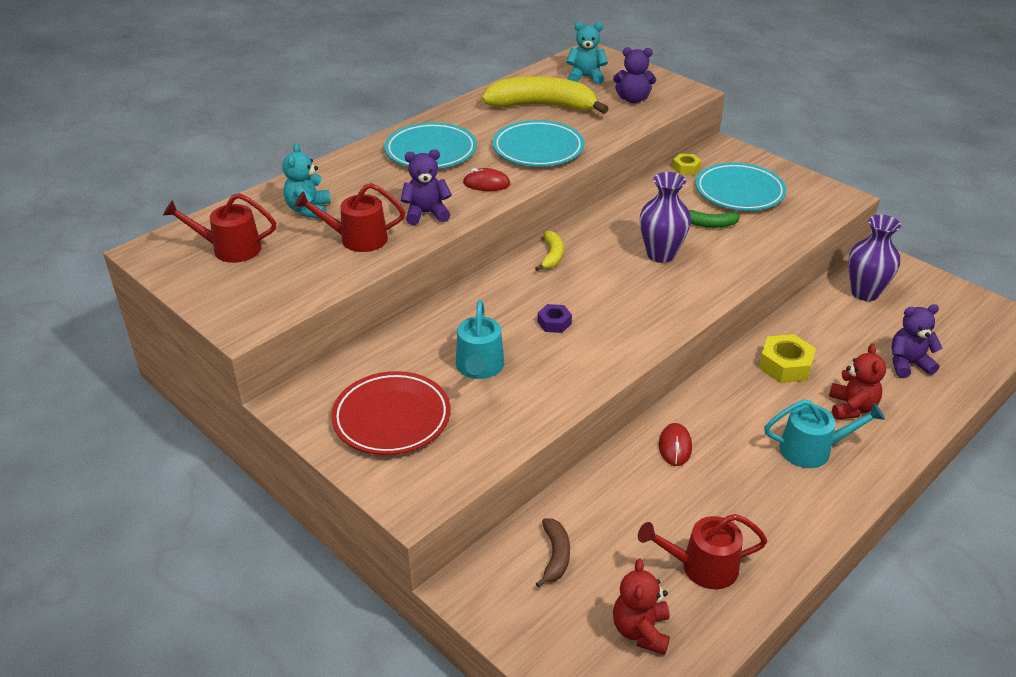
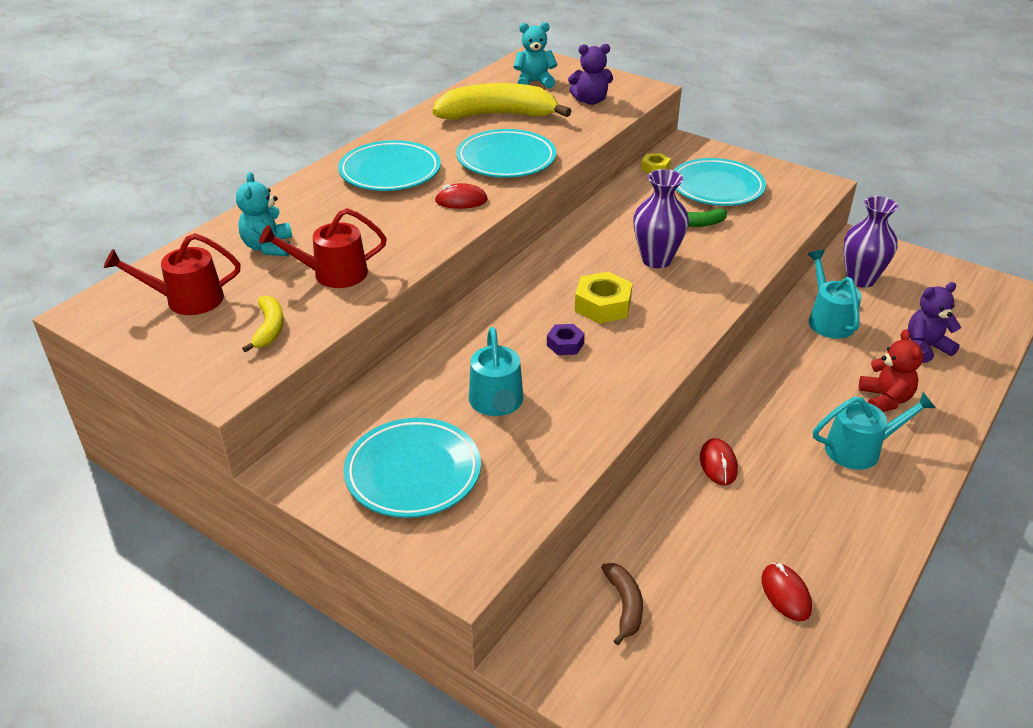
camera: 10 degrees left, 0 degrees up
red plate [331,371,451,455] -> turquoise plate [344,418,481,518]
purple teddy bear [401,149,452,225] -> none
yellow banana [535,231,564,271] -> yellow banana moved to [242,295,284,353]
red teddy bear [613,558,670,655] -> none
red watering can [638,514,767,589] -> red mouse [761,563,812,621]
yellow nut [759,334,816,383] -> yellow nut moved to [575,271,633,324]
none -> turquoise watering can [808,250,862,339]

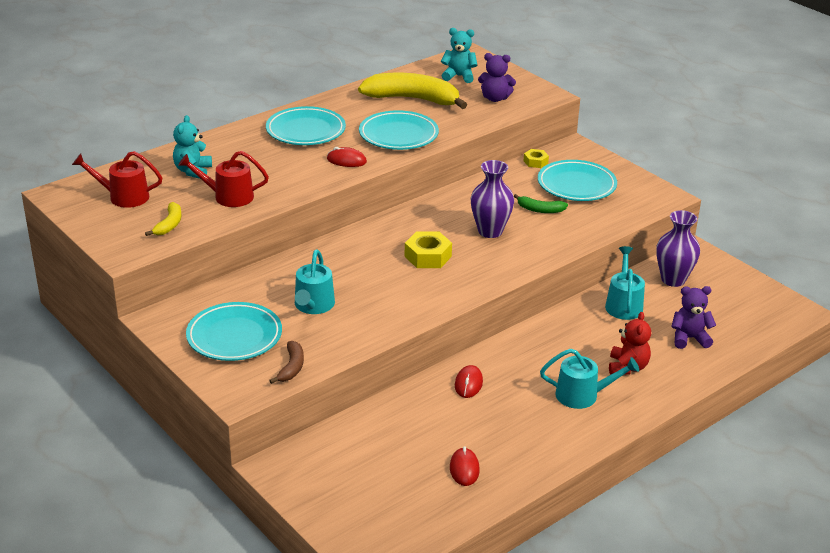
camera: 15 degrees right, 5 degrees down
purple nut [547,324,585,355] -> none
brown banana [601,563,643,645] -> brown banana moved to [269,341,304,384]

